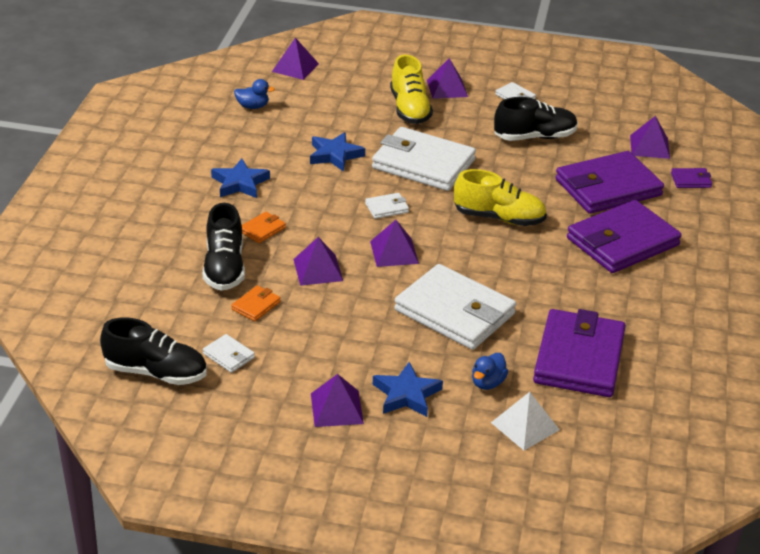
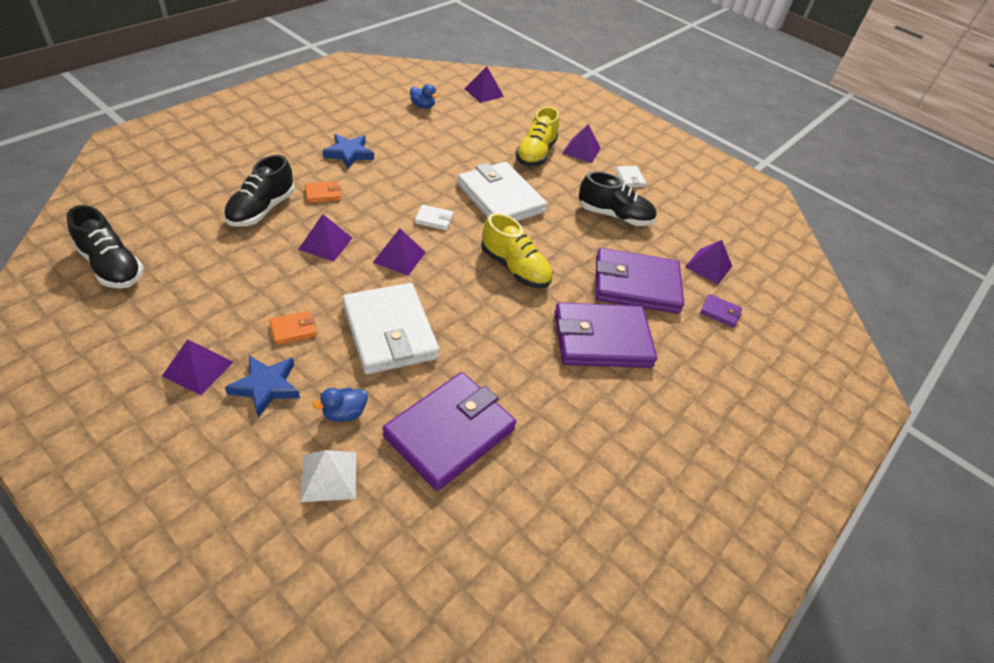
camera: 25 degrees right, 10 degrees up
white wallet [203,334,255,373] -> none
orange wallet [231,285,281,321] -> orange wallet moved to [269,311,317,345]
blue star [310,132,365,171] -> none

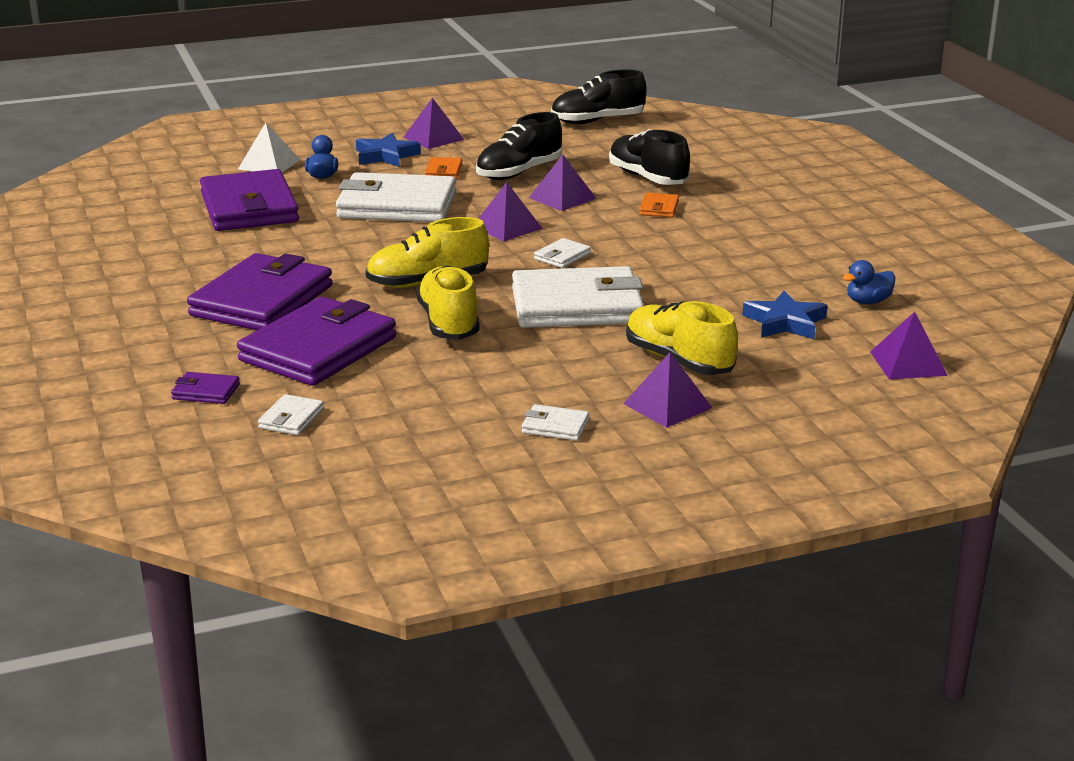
camera: 125 degrees right, 20 degrees down
blue star [323,134,374,169] -> blue star moved to [742,291,827,339]
black shoe [578,171,656,226] -> black shoe moved to [476,112,562,180]
purple pyramid [685,240,732,284] -> white wallet [258,394,324,435]
purple wallet [700,294,742,328] -> purple wallet turned 45 degrees clockwise [171,372,240,404]
none -> yellow shoe [416,265,480,340]

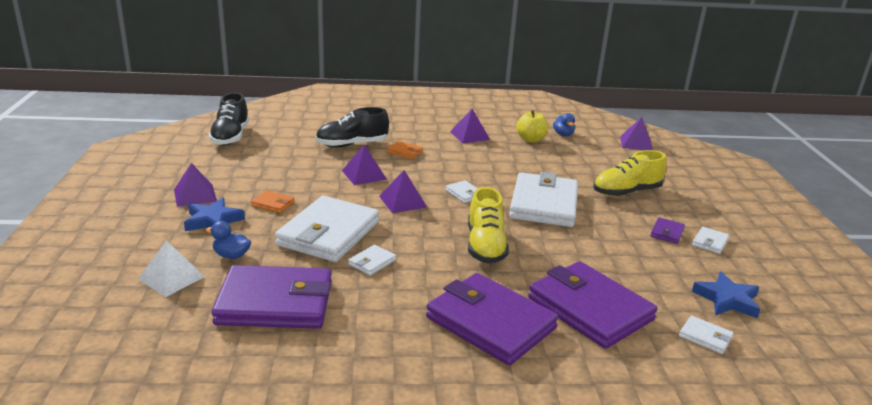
camera: 75 degrees left, 0 degrees up
purple wallet [171,372,240,404] -> purple wallet moved to [650,217,685,244]
yellow shoe [416,265,480,340] -> none
black shoe [476,112,562,180] -> none
purple pyramid [623,352,712,428] -> purple pyramid moved to [450,109,490,143]
blue star [742,291,827,339] -> blue star moved to [692,272,760,318]
none -> white wallet [348,245,396,275]
none -> yellow apple [516,110,548,143]

